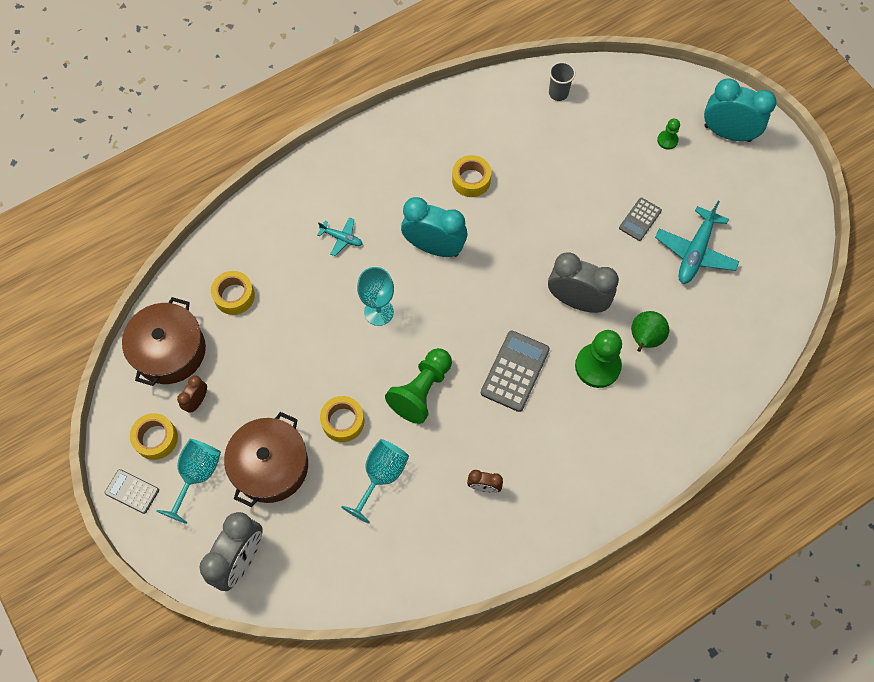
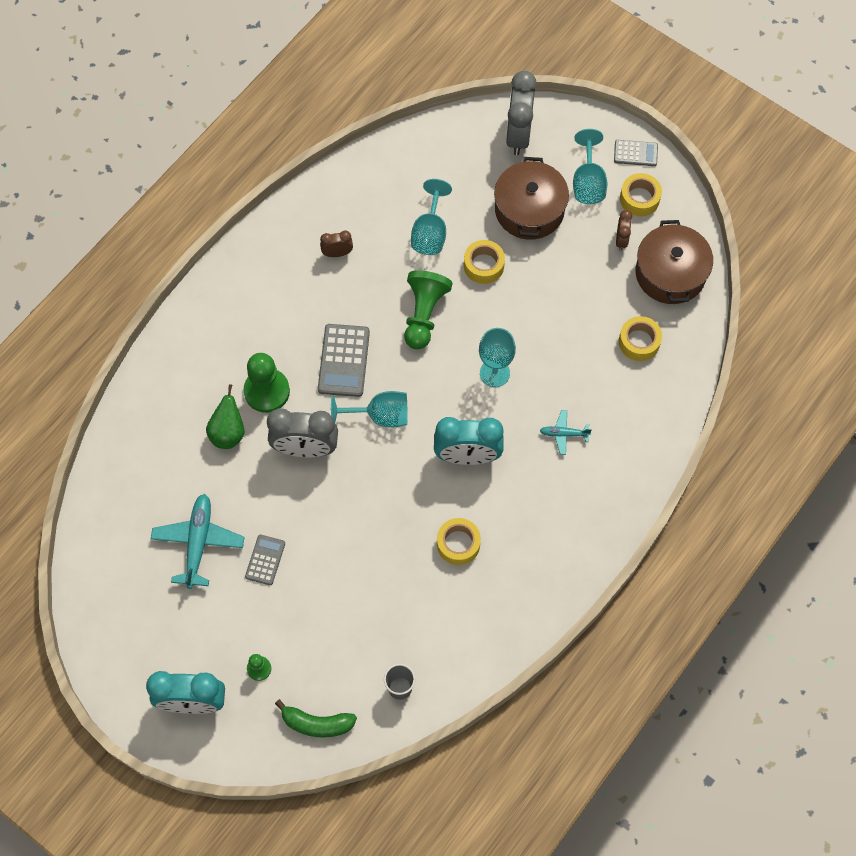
camera: 160 degrees right, 0 degrees up
none -> green banana [275,699,357,738]
none -> turquoise goblet [331,391,408,428]

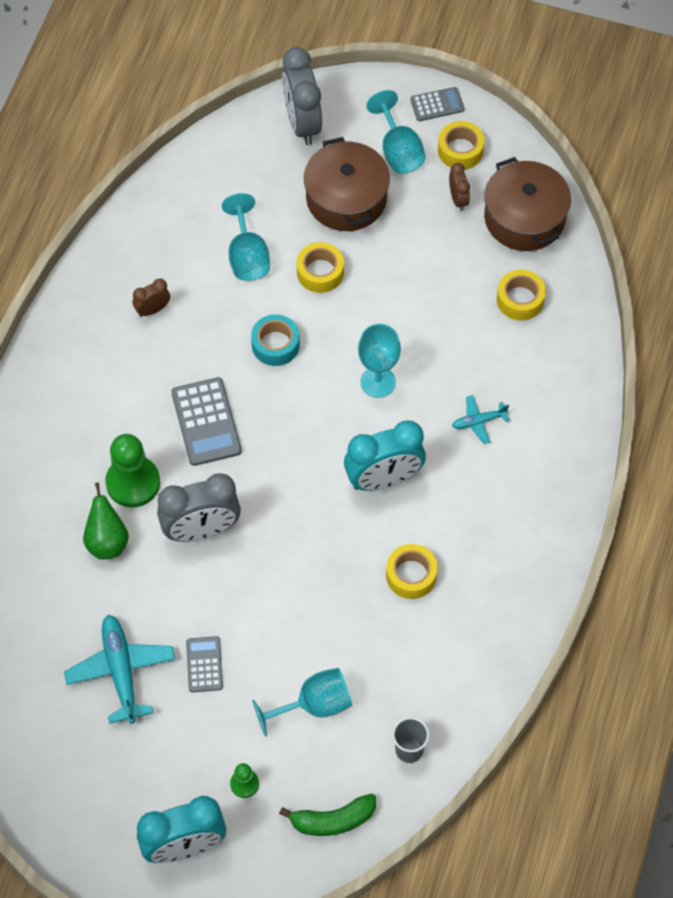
camera: 20 degrees left, 5 degrees down
turquoise goblet [331,391,408,428] -> turquoise goblet moved to [252,668,352,737]
green pawn [404,270,452,350] -> turquoise tape [251,314,300,366]

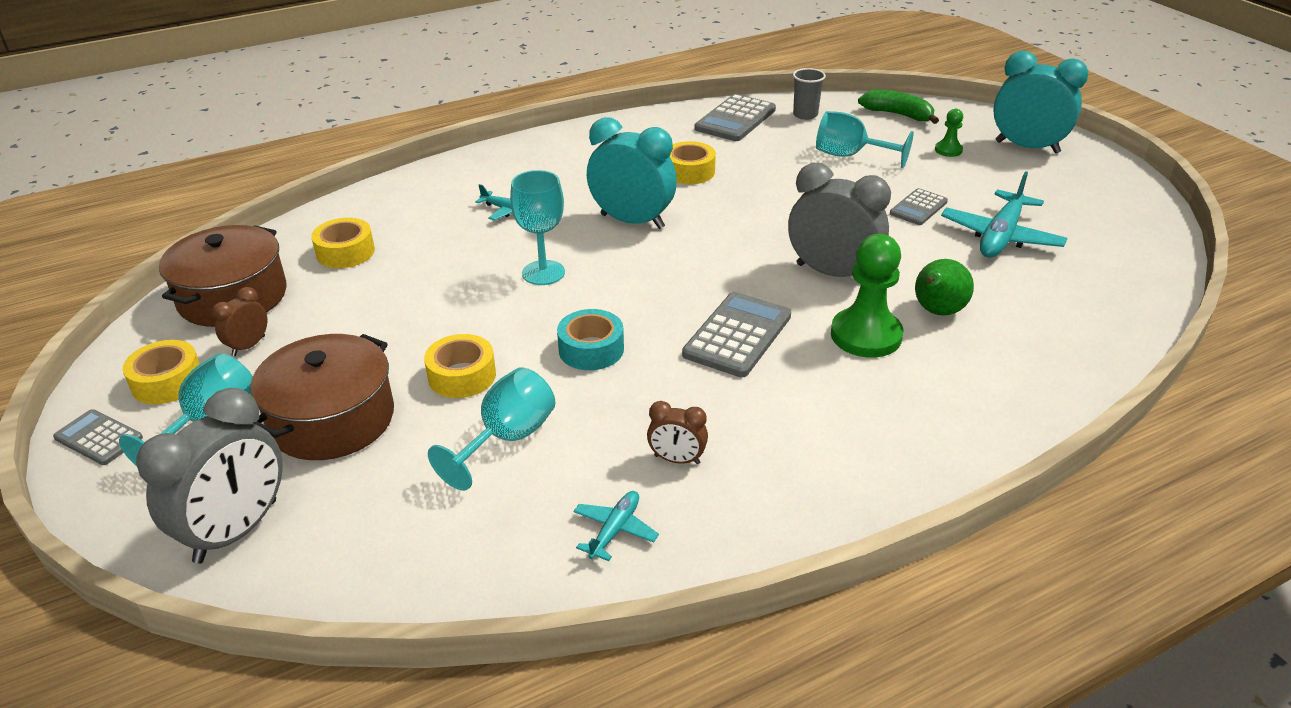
camera: 135 degrees left, 25 degrees down
none -> turquoise plane [574,491,659,561]
none -> grey calculator [694,94,776,141]

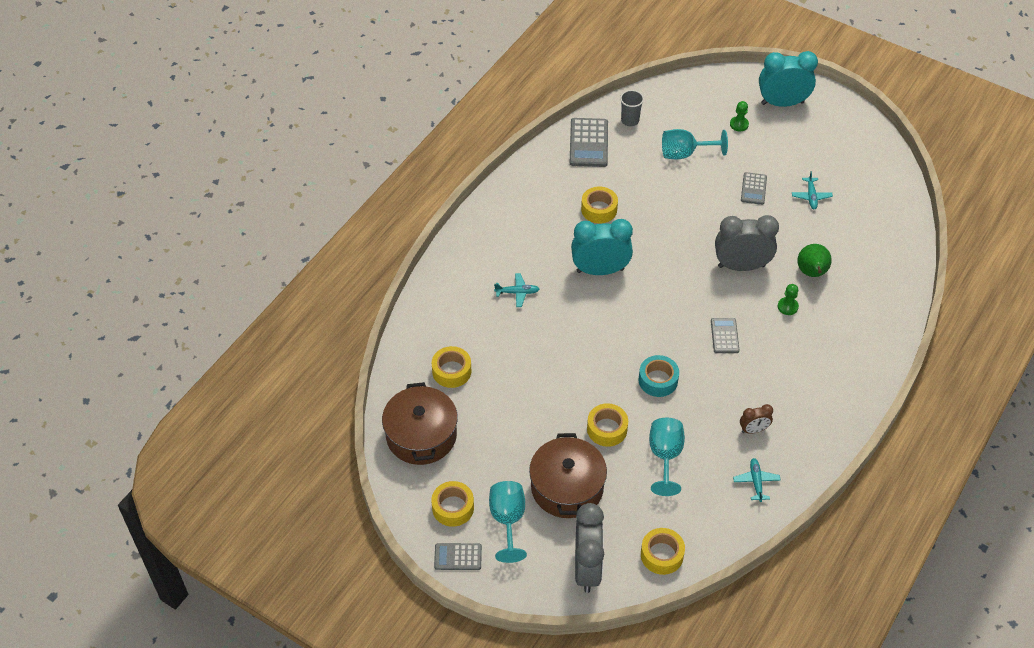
camera: 30 degrees left, 15 degrees up
brown clock [212,287,267,356] -> none
turquoise goblet [510,170,565,285] -> none
grey calculator [682,292,791,377] -> grey calculator [711,318,739,353], size x0.60
green pawn [831,234,904,358] -> green pawn [778,284,799,315], size x0.50
green banana [858,90,939,124] -> none
turquoise plane [941,171,1068,258] -> turquoise plane [792,171,833,209], size x0.53
none -> yellow tape [641,528,685,575]

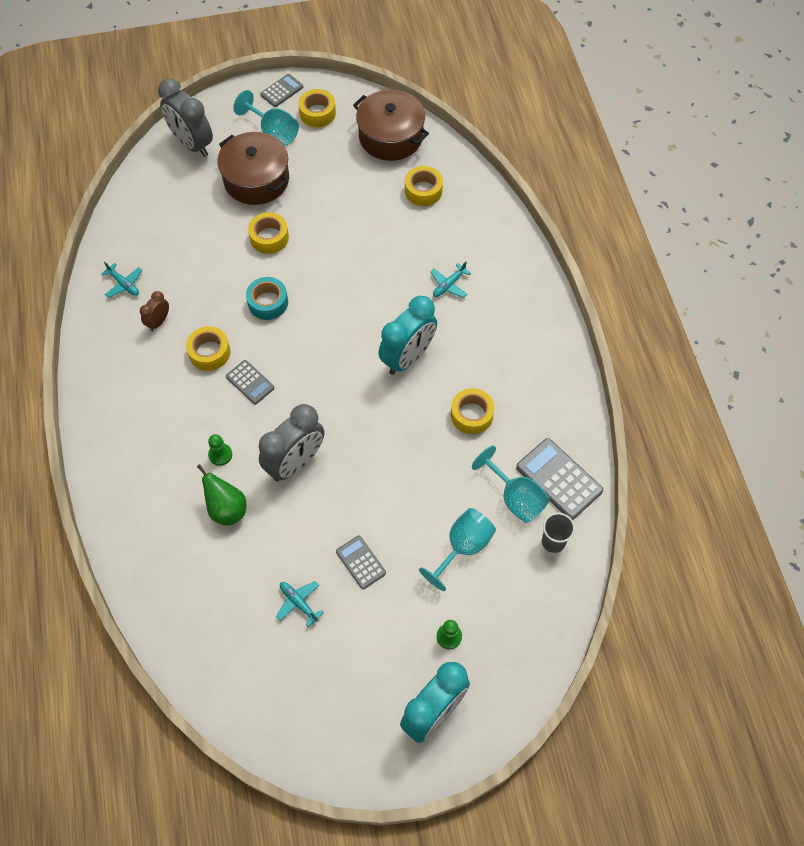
camera: 135 degrees right, 10 degrees up
yellow tape [641,528,685,575] -> yellow tape moved to [186,326,230,371]
turquoise goblet [649,418,685,496] -> turquoise goblet moved to [472,446,550,523]

